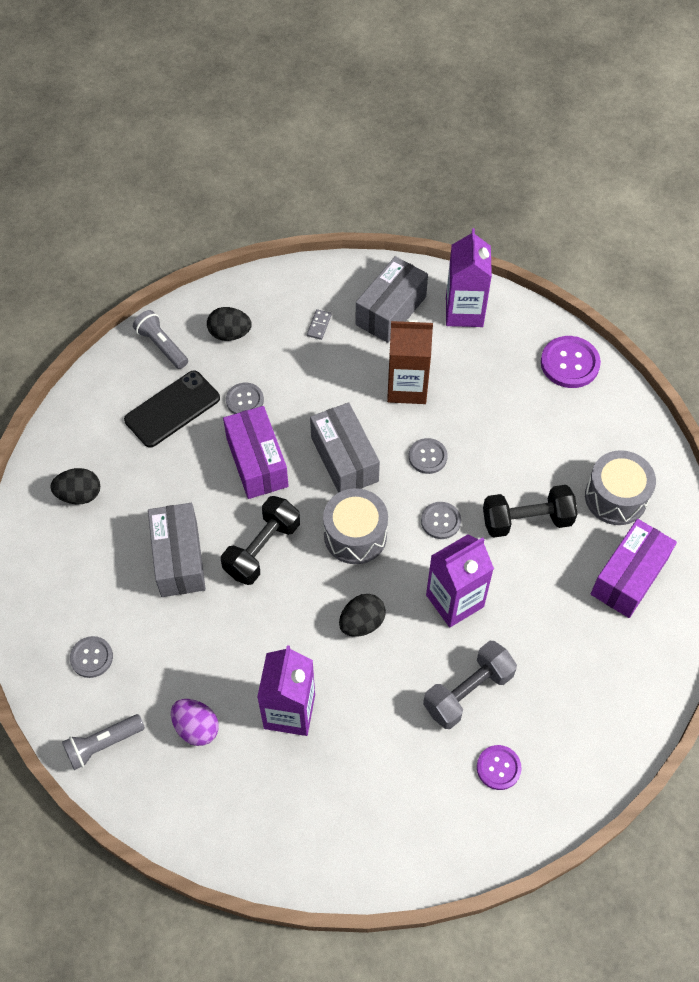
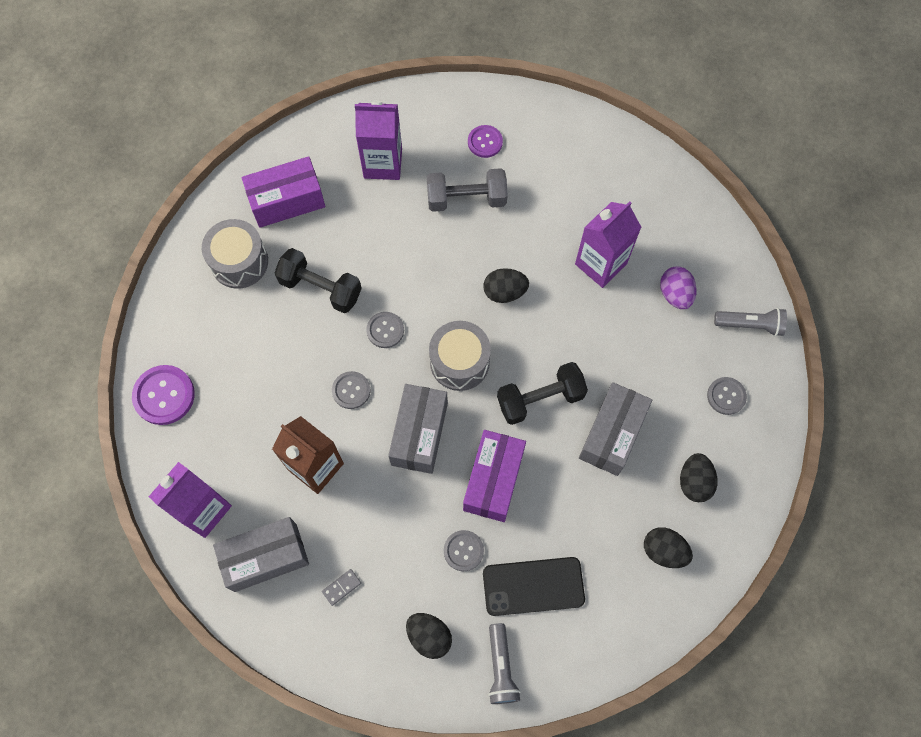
camera: 145 degrees left, 10 degrees up
purple carton [426,534,494,627] -> purple carton moved to [355,101,402,180]
none -> black egg [680,453,718,502]

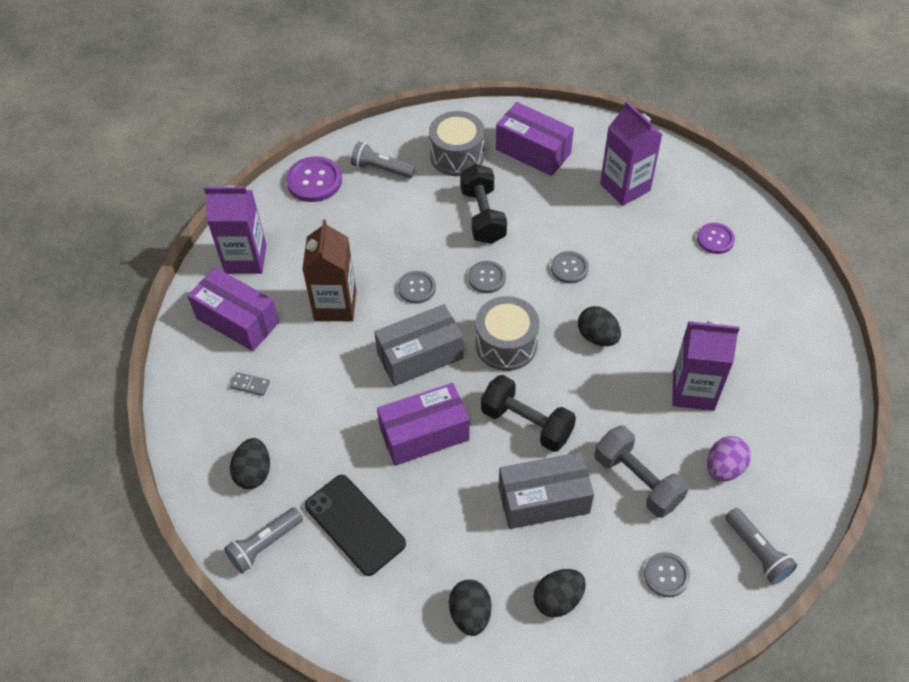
camera: 55 degrees right, 15 degrees down
grey box [213,517,309,592] -> purple box [188,267,279,351]
grey dumbbell [427,168,508,212] -> grey dumbbell moved to [595,426,689,518]
grey button [444,530,484,571] -> grey button moved to [551,251,589,283]
none -> grey flashlight [351,141,416,178]

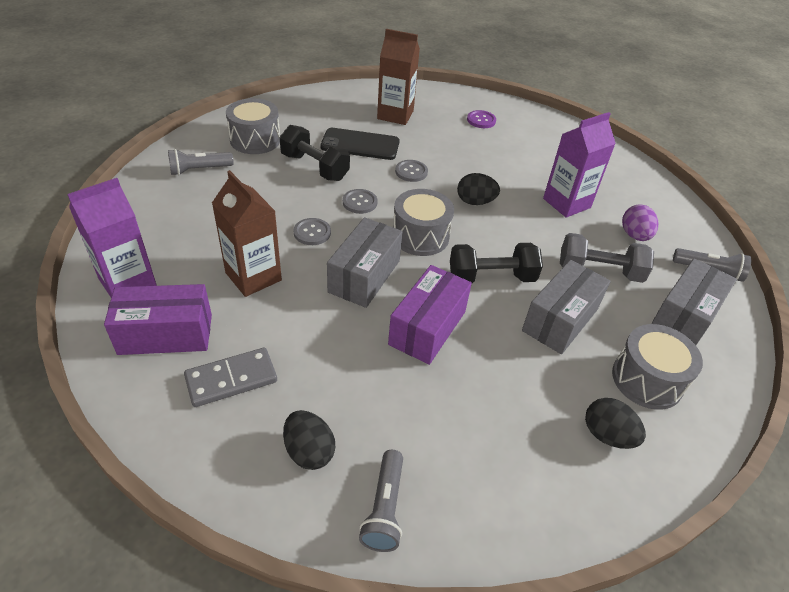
camera: 45 degrees left, 10 degrees down
grey domino [230,372,270,396] -> grey domino [184,348,277,407], size x2.00
purple button [286,156,342,202] -> none
black phone [305,475,406,576] -> black phone moved to [320,128,400,160]
purple box [496,102,574,176] -> none
black egg [533,569,586,617] -> grey drum [612,324,703,410]
purple carton [600,101,662,206] -> brown carton [377,29,420,125]
grey button [644,552,690,597] -> grey box [651,258,737,345]

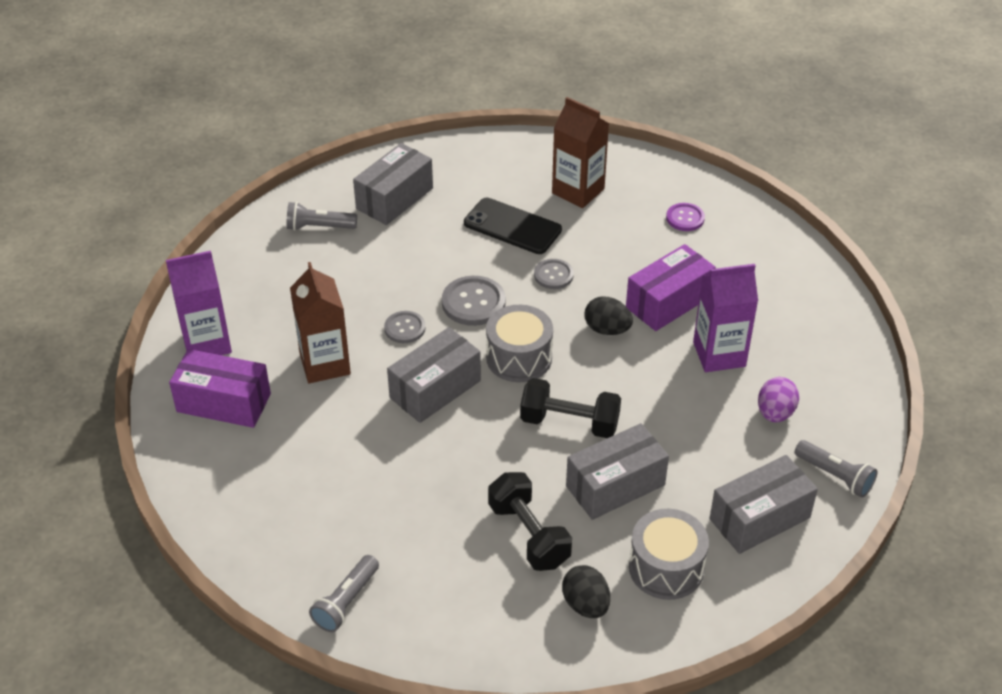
camera: 25 degrees right, 0 degrees up
grey domino [184,348,277,407] -> none
grey drum [226,98,280,154] -> grey box [353,143,433,225]
black dumbbell [280,125,350,181] -> black dumbbell moved to [488,472,572,571]
black egg [283,410,335,470] -> none
grey button [343,189,378,214] -> grey button [442,276,506,326], size x1.58
purple box [388,265,472,365] -> purple box moved to [626,244,716,331]
grey dumbbell [560,233,654,283] -> none

